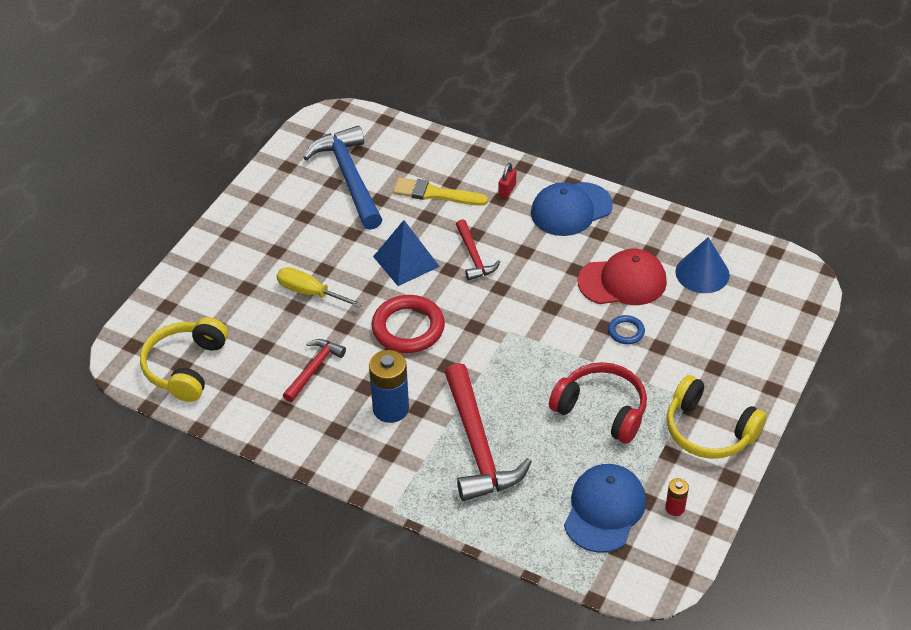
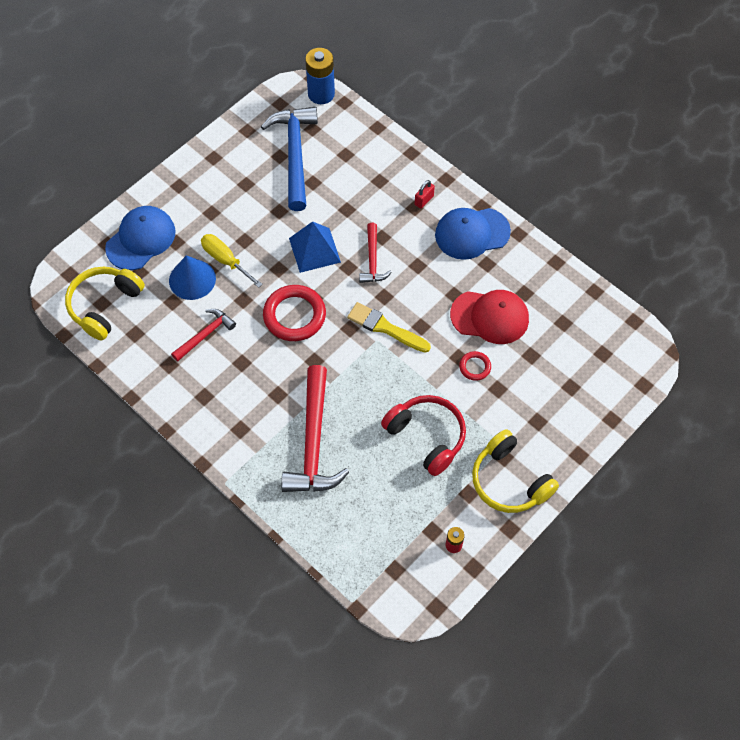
camera: 15 degrees right, 15 degrees up
blue battery [369,350,409,423] -> blue battery moved to [305,48,335,104]
yellow brush [393,177,488,206] -> yellow brush moved to [347,302,431,353]
blue cap [564,464,646,553] -> blue cap moved to [105,206,176,270]
blue ring [608,315,645,344] -> red ring [459,351,491,381]
blue cone [675,237,730,293] -> blue cone moved to [169,255,216,300]

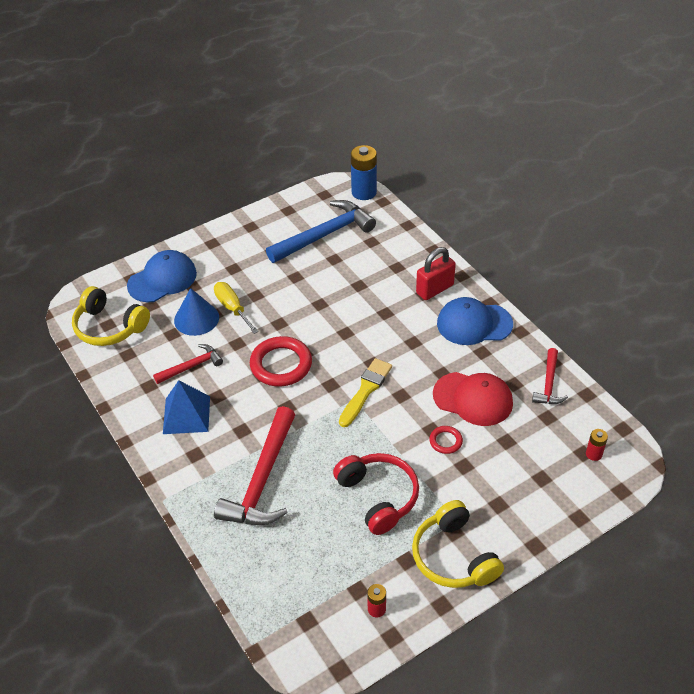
camera: 15 degrees right, 15 degrees down
yellow headphones [65,267,145,341] -> yellow headphones turned 105 degrees counterclockwise [72,286,150,346]
blue hammer [261,107,318,211] -> blue hammer turned 45 degrees clockwise [266,200,376,263]
blue pyramid [289,221,341,273] -> blue pyramid moved to [163,380,210,434]
yellow brush [347,302,431,353] -> yellow brush turned 75 degrees clockwise [339,358,392,427]
red hammer [359,223,392,283] -> red hammer moved to [532,348,568,404]
red padlock [415,180,435,209] -> red padlock [416,247,456,300], size x1.83
none -> red battery [586,429,608,461]

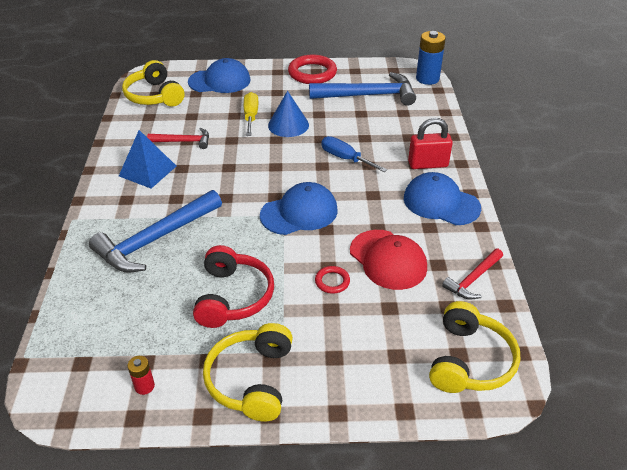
camera: 30 degrees right, 5 degrees down
blue cone [174,288,219,336] -> blue cone moved to [268,91,309,137]
red hammer [214,406,295,525] -> blue hammer [89,190,222,273]
red ring [250,336,312,387] -> red ring moved to [288,55,337,84]
yellow brush [339,358,392,427] -> blue cap [260,182,338,235]
red battery [586,429,608,461] -> yellow headphones [429,301,520,393]
none -> blue screwdriver [321,136,387,172]

